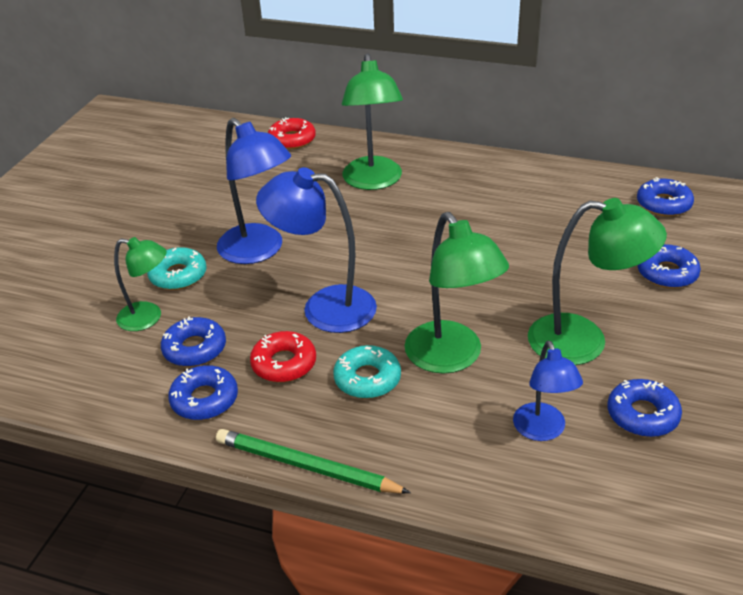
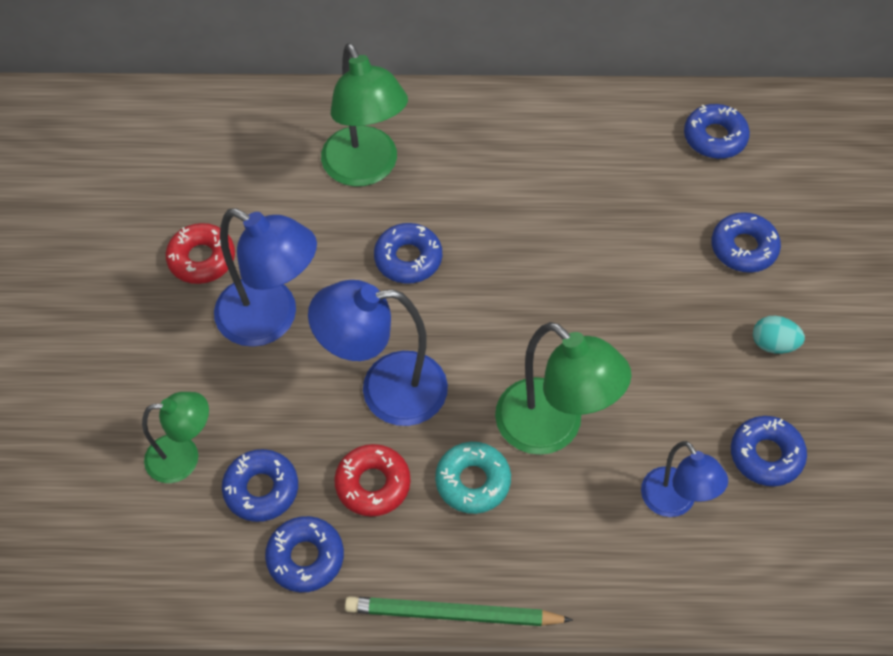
camera: 20 degrees left, 20 degrees up
turquoise donut [147,247,207,290] -> none
red donut [268,117,316,149] -> red donut moved to [166,223,235,284]
green lamp [528,198,667,365] -> none
none -> blue donut [374,223,442,284]
none -> turquoise egg [753,316,805,354]

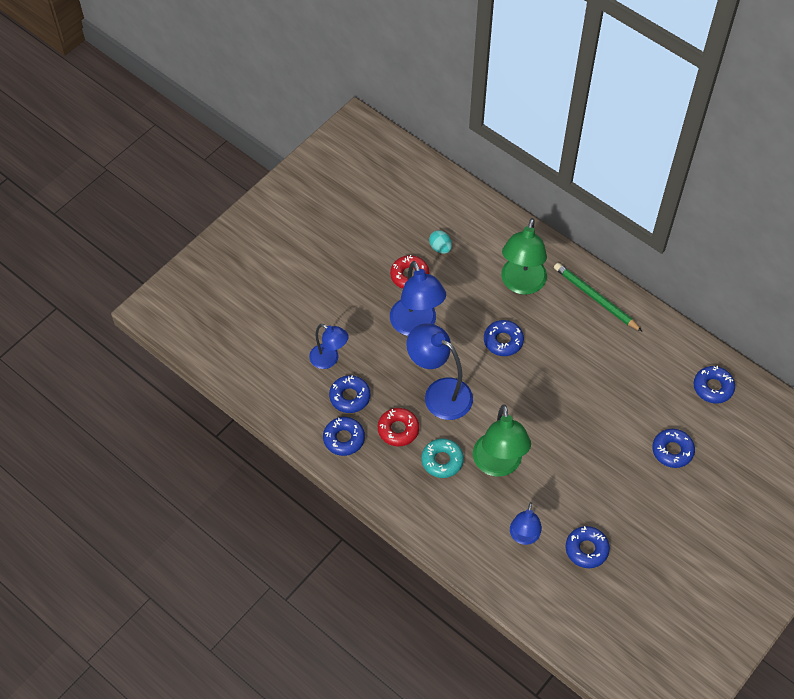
camera: 40 degrees right, 0 degrees up
green lamp [142,392,209,483] -> blue lamp [309,324,349,369]
green pencil [345,596,573,626] -> green pencil moved to [554,263,643,332]
turquoise egg [753,316,805,354] -> turquoise egg moved to [429,230,452,254]

